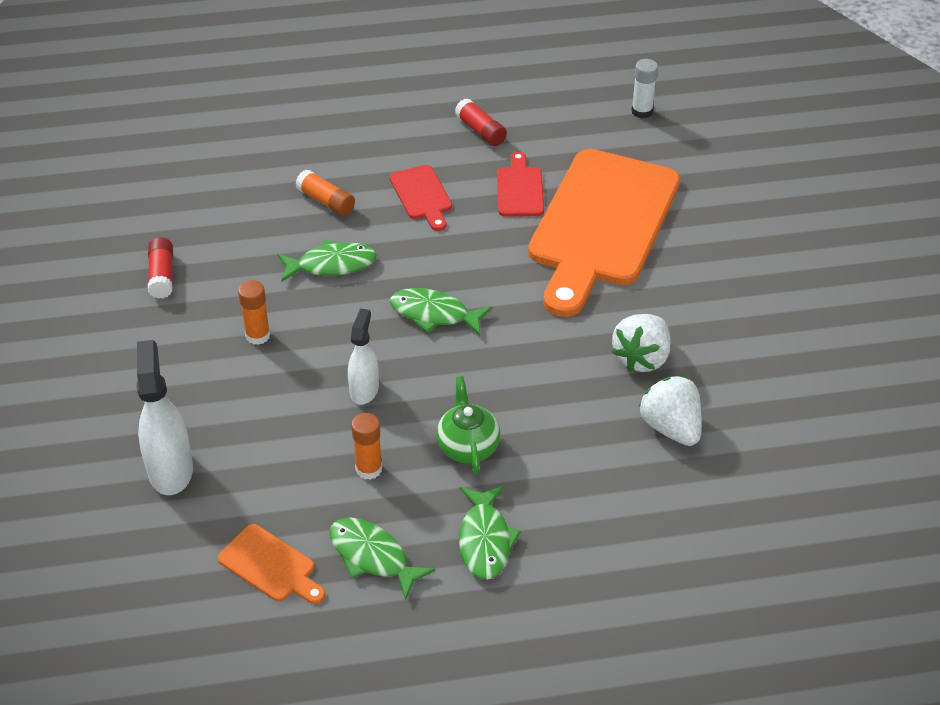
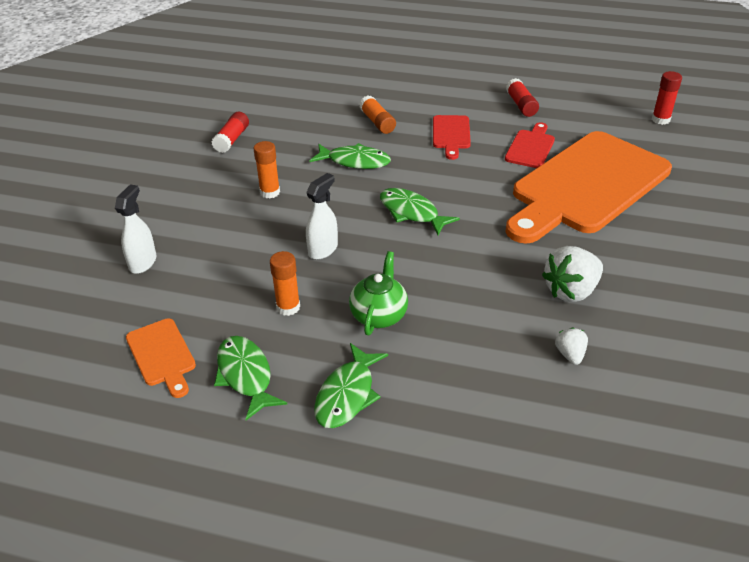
camera: 25 degrees right, 5 degrees down
white spray bottle [136,340,193,495] -> white spray bottle [115,185,157,274], size x0.65
white glue stick [631,59,658,119] -> red glue stick [652,71,682,125]
white strawberry [639,376,702,446] -> white strawberry [555,327,588,365], size x0.53

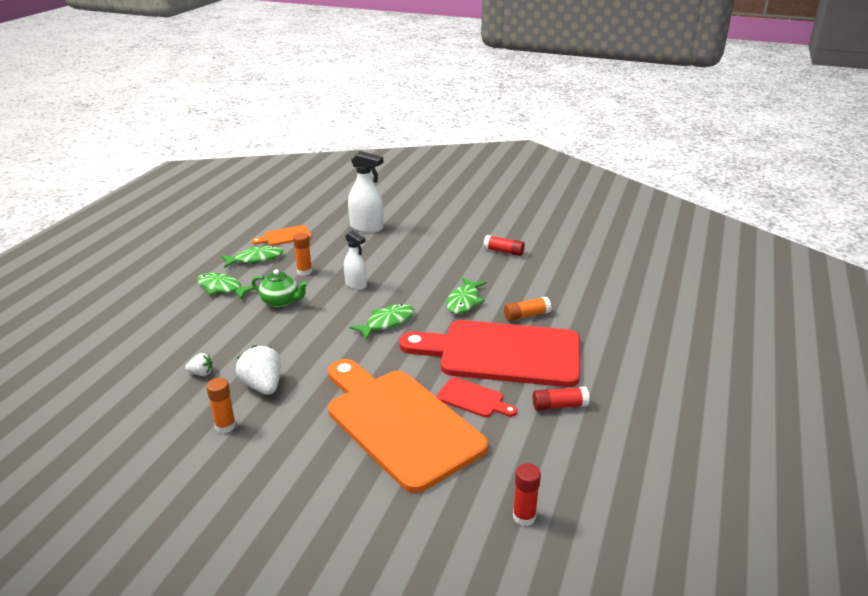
camera: 95 degrees right, 10 degrees down
white spray bottle [115,185,157,274] -> white spray bottle [348,151,383,233], size x1.55
orange glue stick [254,141,280,198] -> orange glue stick moved to [206,378,236,433]
red cutting board [433,115,471,160] -> red cutting board [399,320,580,387], size x2.43

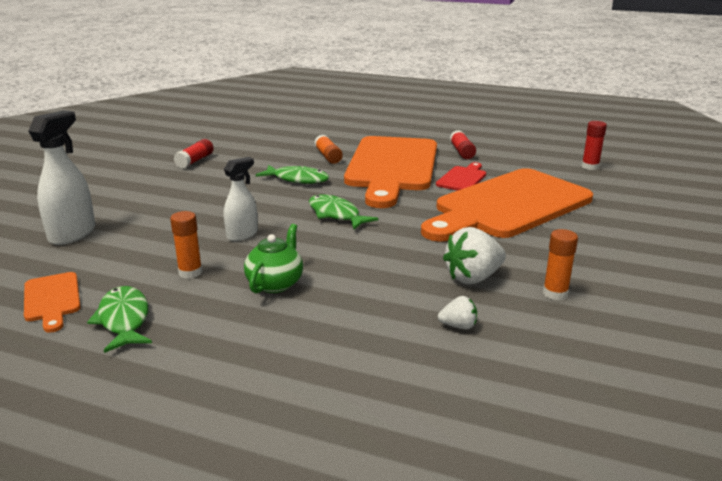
camera: 90 degrees left, 5 degrees down
white strawberry [185,353,213,376] -> white strawberry turned 90 degrees clockwise [438,296,477,329]
green fish [197,273,255,300] -> none
red cutting board [399,320,580,387] -> orange cutting board [344,136,437,208]

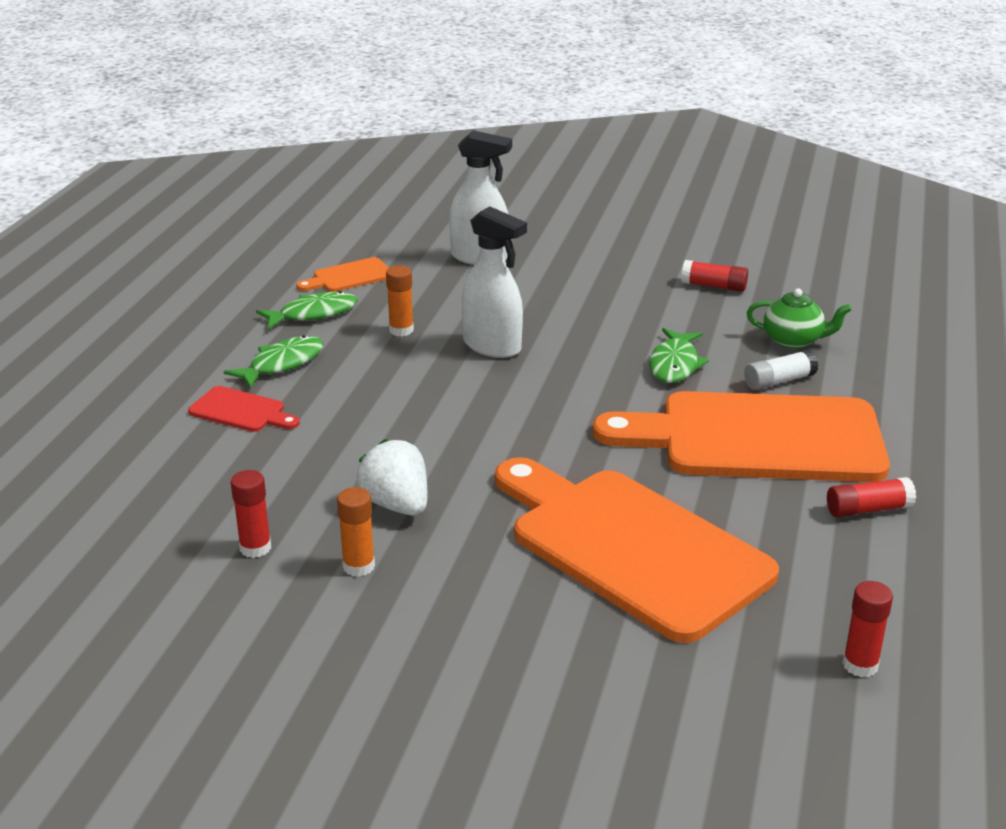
camera: 85 degrees right, 5 degrees up
white spray bottle [224,157,258,241] -> white spray bottle [462,206,527,358], size x1.55
green teapot [244,224,303,293] -> green teapot moved to [747,288,852,349]
green fish [309,194,379,230] -> green fish moved to [224,335,323,389]
orange glue stick [314,134,343,164] -> white glue stick [744,350,818,390]
red cutting board [436,162,486,191] -> red cutting board moved to [188,386,300,432]
white strawberry [438,296,477,329] -> none
none -> red glue stick [231,470,271,558]

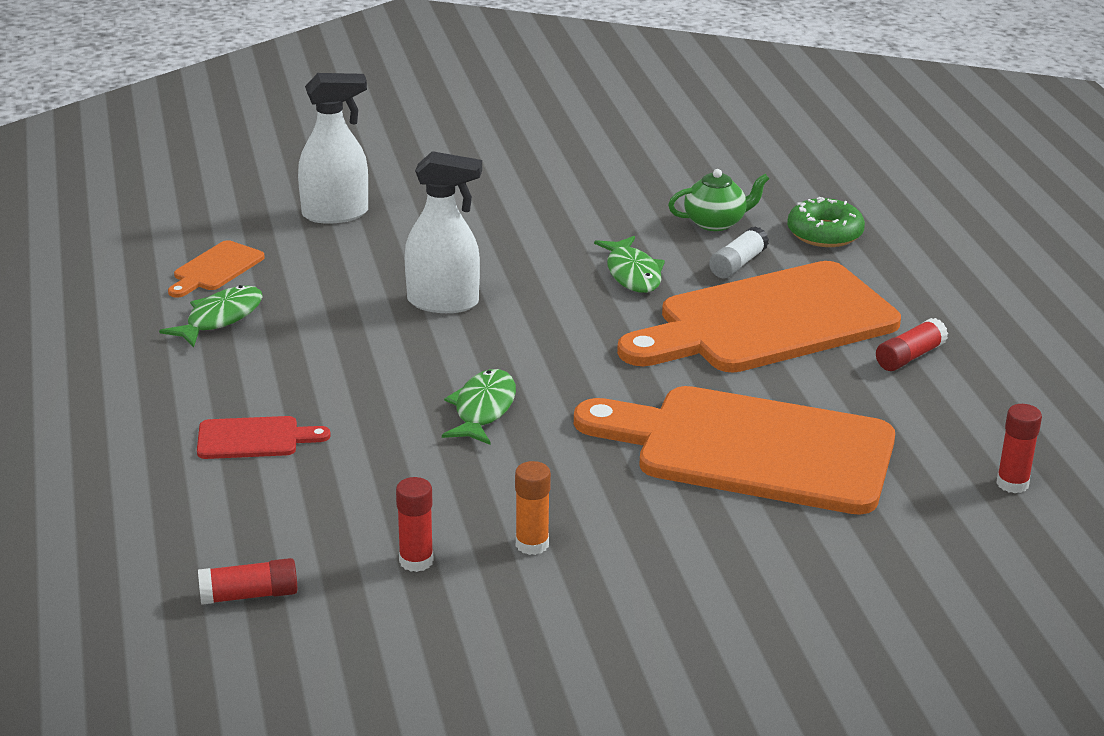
camera: 30 degrees left, 0 degrees up
green fish [224,335,323,389] -> green fish moved to [442,369,516,445]
white strawberry [356,439,427,516] -> none
orange glue stick [386,266,414,336] -> none
red glue stick [681,260,748,292] -> red glue stick moved to [198,558,298,605]
none -> green donut [787,197,865,247]

